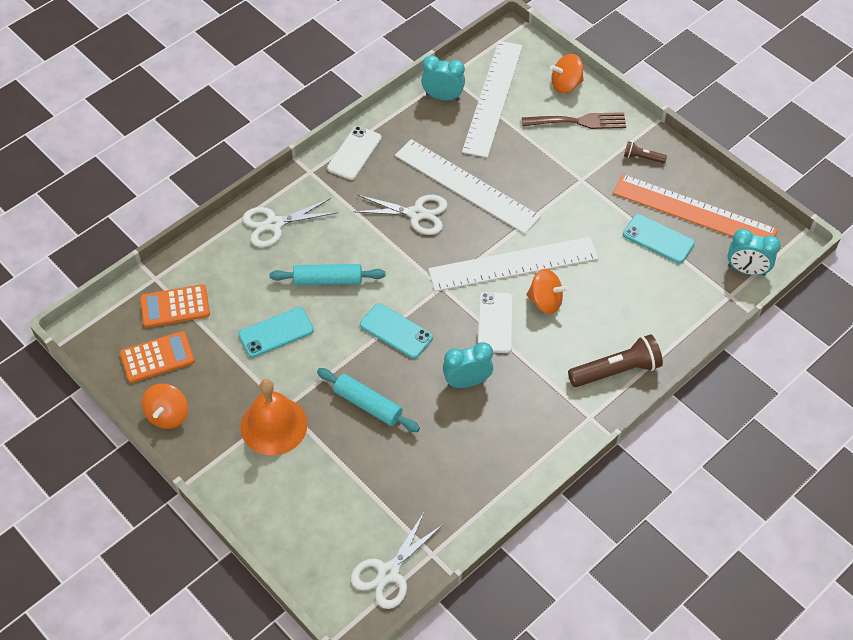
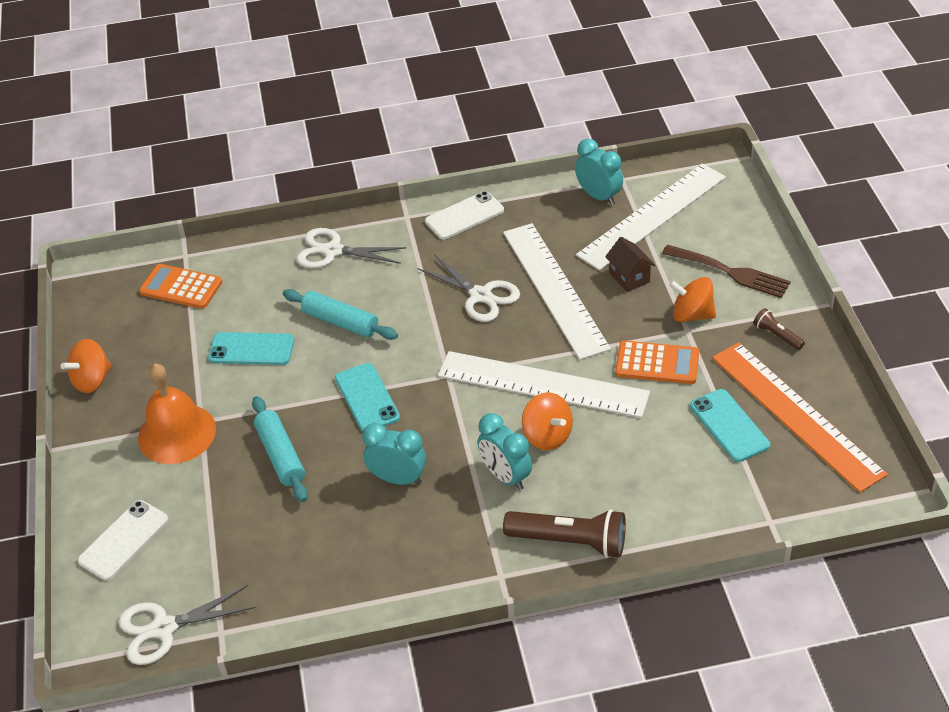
camera: 35 degrees right, 10 degrees down
orange calculator [120,331,195,383] -> orange calculator moved to [615,340,699,384]
white phone [478,292,513,353] -> white phone moved to [77,500,169,581]
orange spinning top [550,54,584,93] -> orange spinning top moved to [669,277,716,322]
turquoise clock [728,229,781,276] -> turquoise clock moved to [477,413,532,490]
none -> brown house [605,237,655,292]

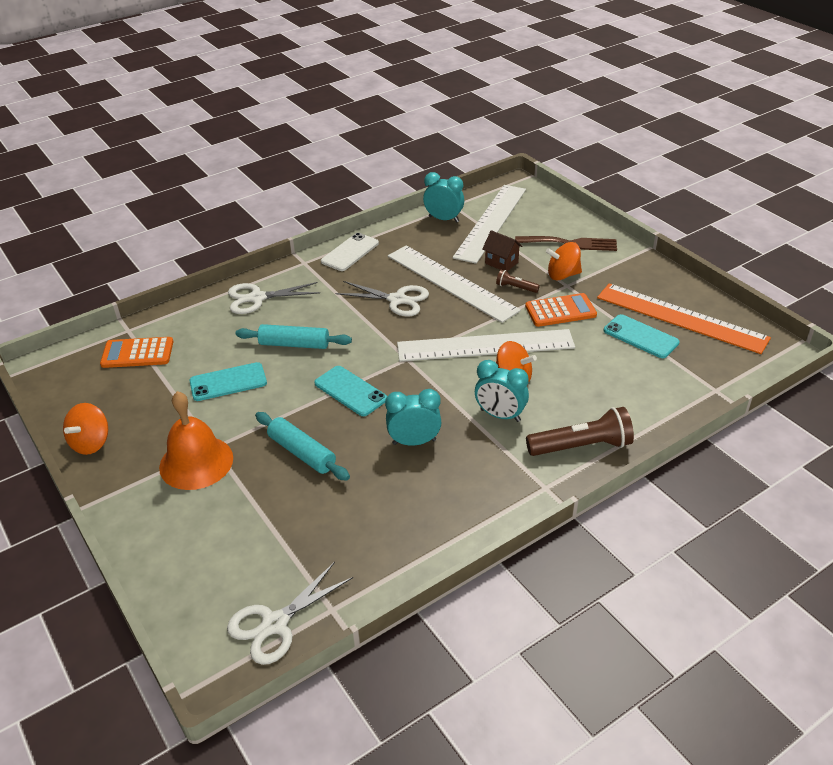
camera: 25 degrees left, 5 degrees down
white phone [77,500,169,581] -> none
brown flashlight [753,308,805,350] -> brown flashlight moved to [496,269,540,293]

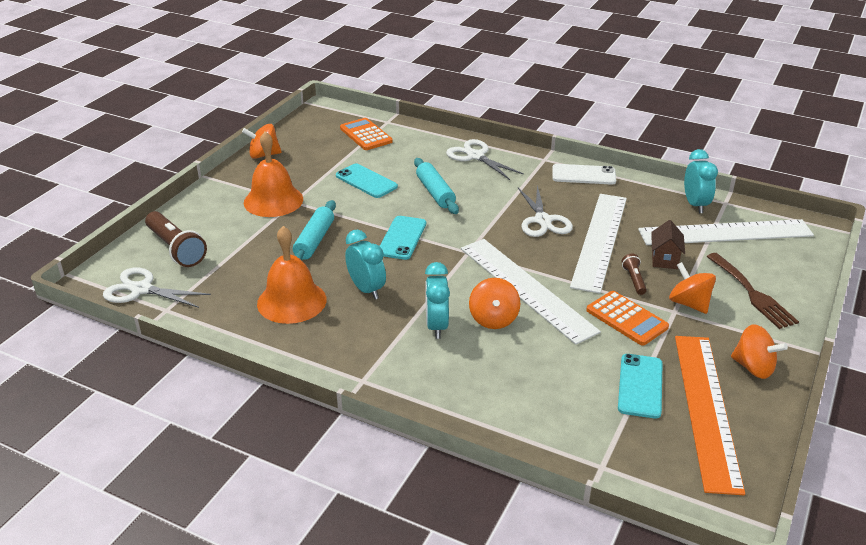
camera: 60 degrees right, 5 degrees down
brown flashlight [526,407,634,456] -> brown flashlight moved to [145,211,207,267]
none -> orange bell [257,226,327,324]
none -> orange spinning top [731,324,788,379]

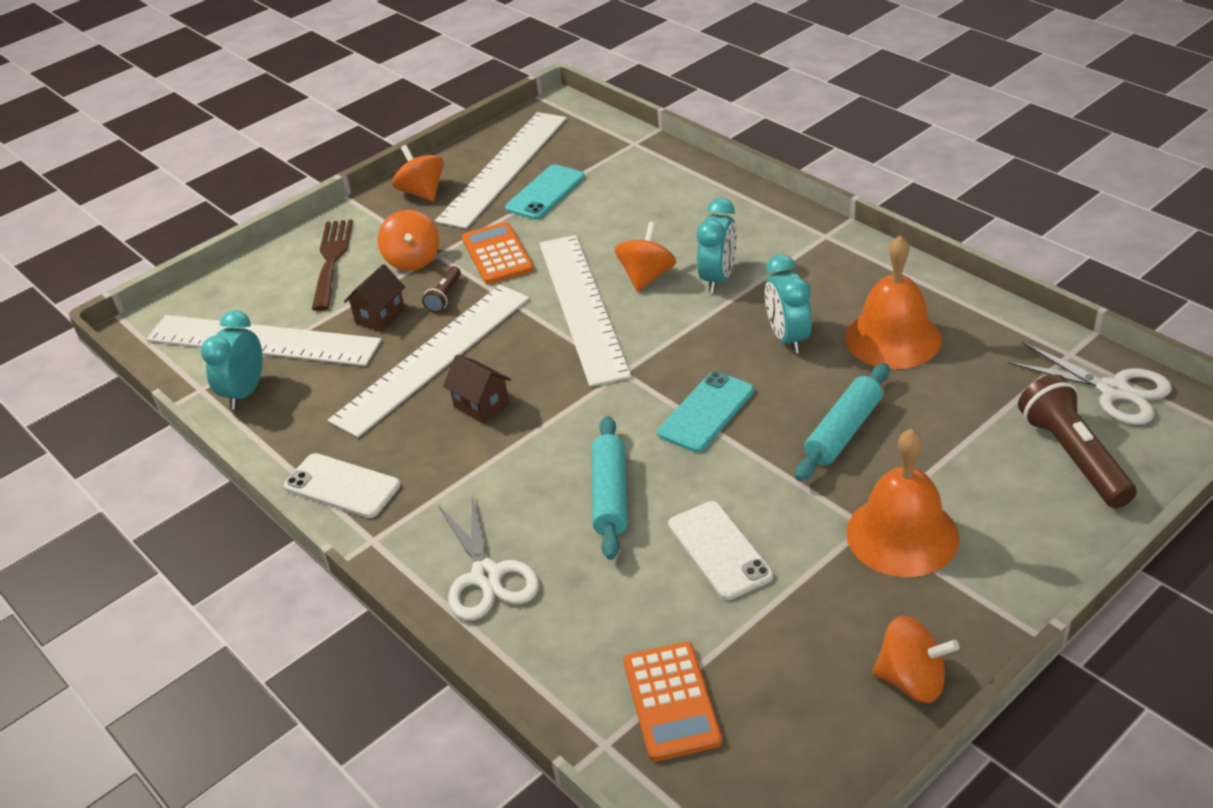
camera: 155 degrees left, 5 degrees up
turquoise phone [336,164,398,198] -> white phone [668,501,773,600]
white scissors [518,185,573,237] -> brown house [443,355,511,424]
orange ruler [675,336,745,495] -> white ruler [435,112,567,229]

